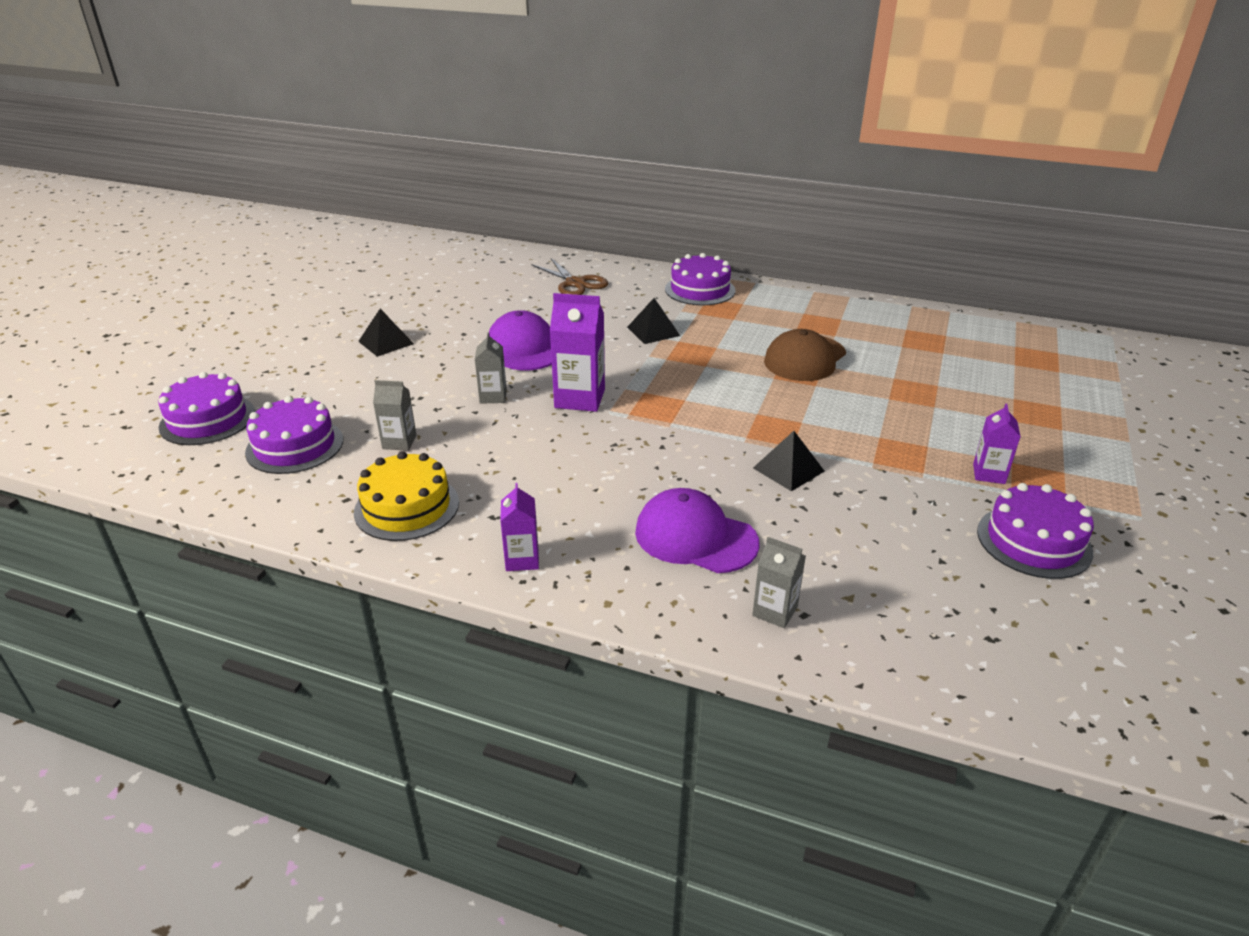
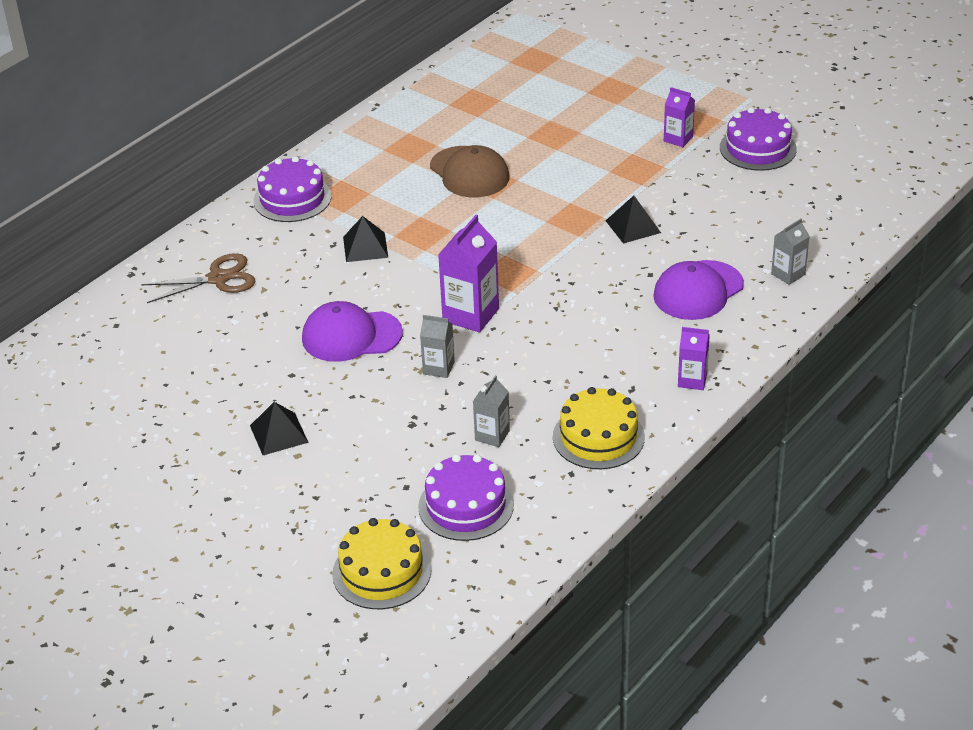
camera: 70 degrees left, 5 degrees up
purple cake [158,372,255,445] -> yellow cake [332,518,431,609]

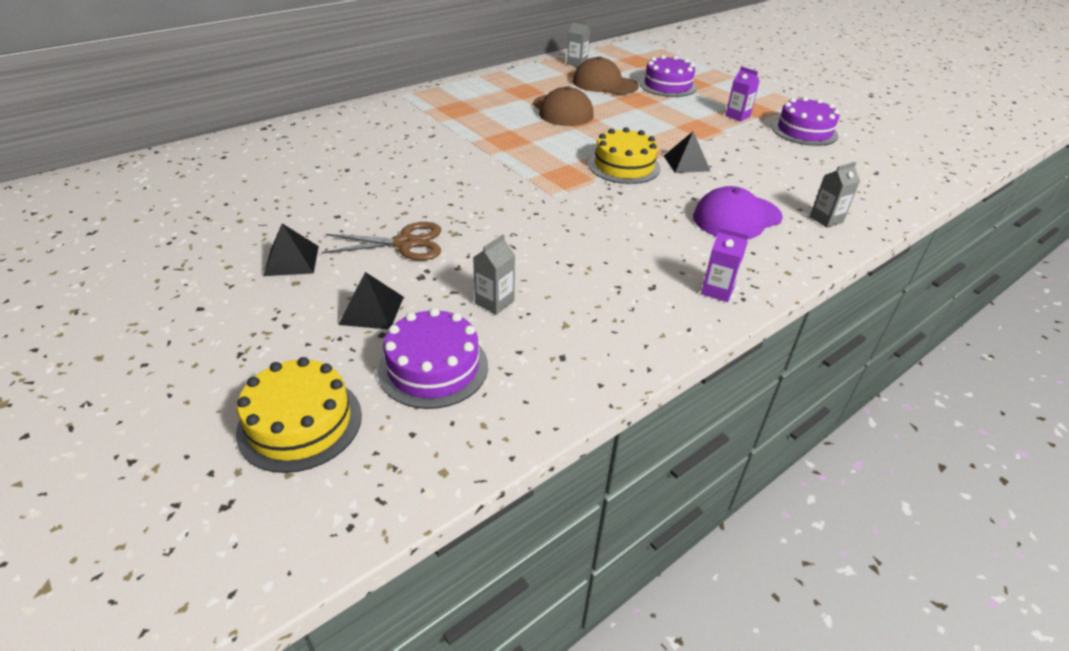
camera: 10 degrees right, 0 degrees up
brown scissors [141,253,255,303] -> brown scissors moved to [322,222,441,261]
purple cake [253,156,332,222] -> purple cake moved to [639,55,697,97]
purple cap [302,301,403,362] -> none
black pyramid [343,216,388,262] -> black pyramid moved to [338,272,404,330]
grey carton [420,315,455,378] -> grey carton moved to [567,19,590,67]
purple carton [438,215,499,333] -> none
yellow cake [553,387,645,469] -> yellow cake moved to [588,127,660,184]
none -> brown cap [573,56,639,95]

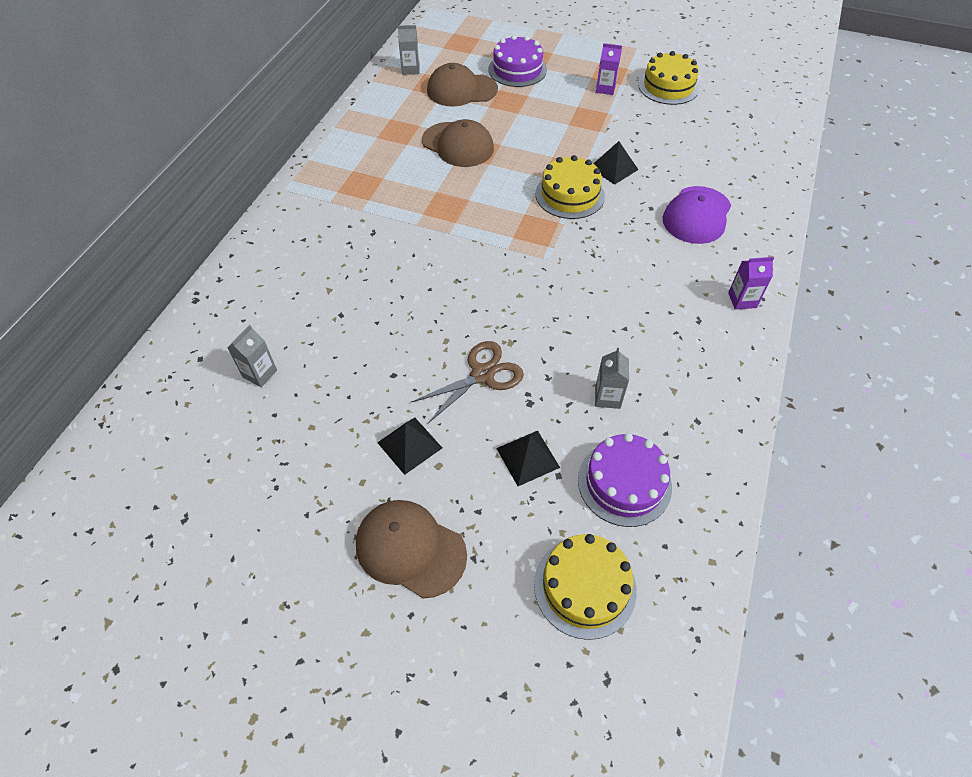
camera: 30 degrees left, 15 degrees up
purple cake [772,97,840,146] -> yellow cake [638,51,699,105]
grey carton [810,162,860,228] -> grey carton moved to [227,325,277,387]
none -> brown cap [356,500,467,598]

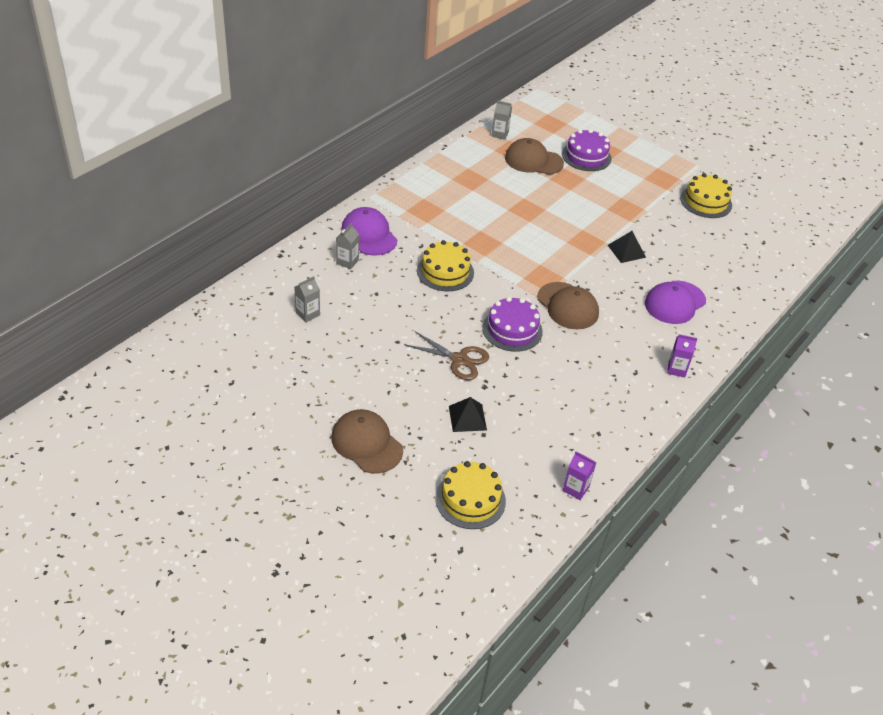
camera: 15 degrees right, 10 degrees down
black pyramid [377,417,442,475] -> none
brown scissors [411,341,524,423] -> brown scissors turned 45 degrees clockwise [405,331,489,380]
brown cap [422,119,494,167] -> brown cap moved to [537,282,599,329]
yellow cake [535,155,605,219] -> yellow cake moved to [417,240,474,291]
purple cake [578,433,672,527] -> purple cake moved to [482,297,543,352]
grey carton [595,348,629,409] -> grey carton moved to [336,223,359,269]
purple carton [596,43,622,95] -> purple carton moved to [563,452,597,500]
none -> purple cap [341,207,397,256]

